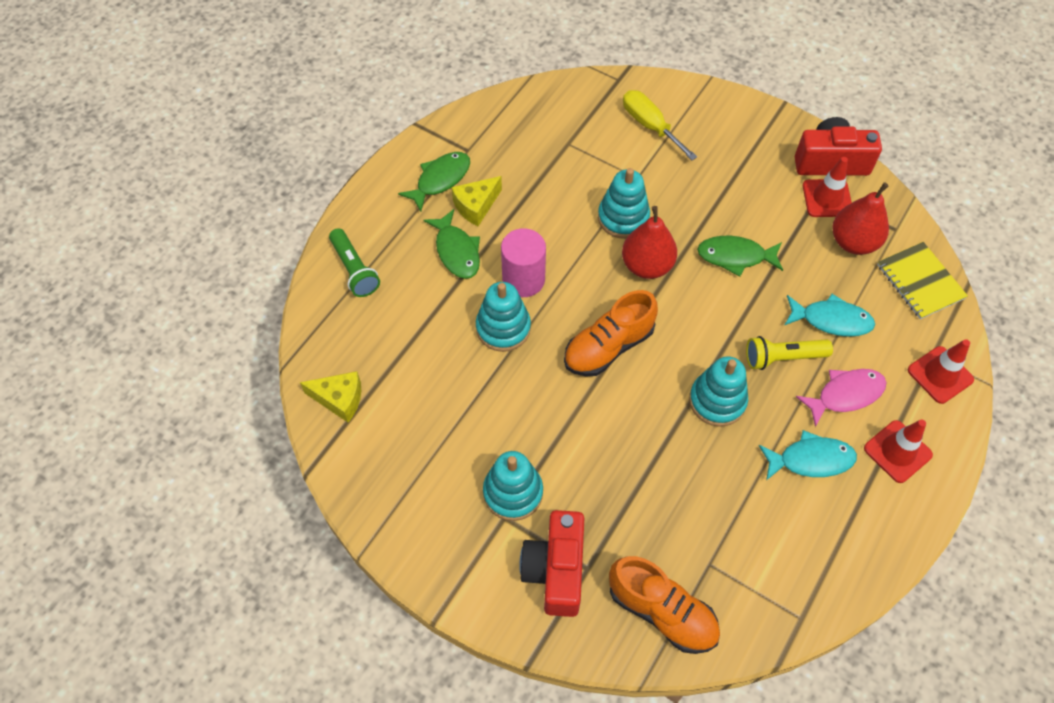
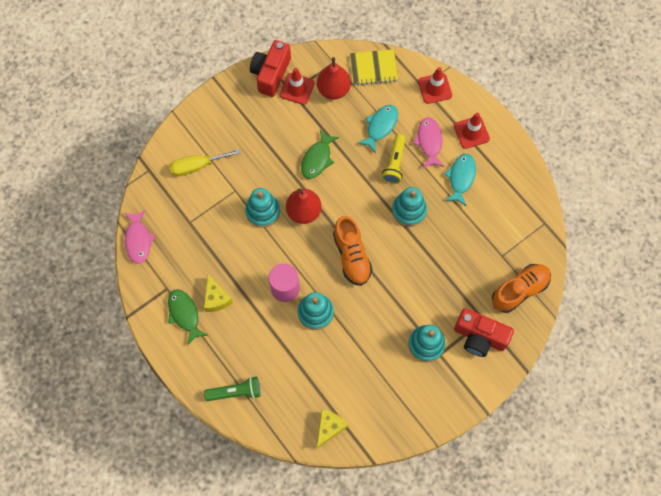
camera: 70 degrees left, 10 degrees up
green fish [424,209,480,279] -> none
none -> pink fish [124,210,155,264]

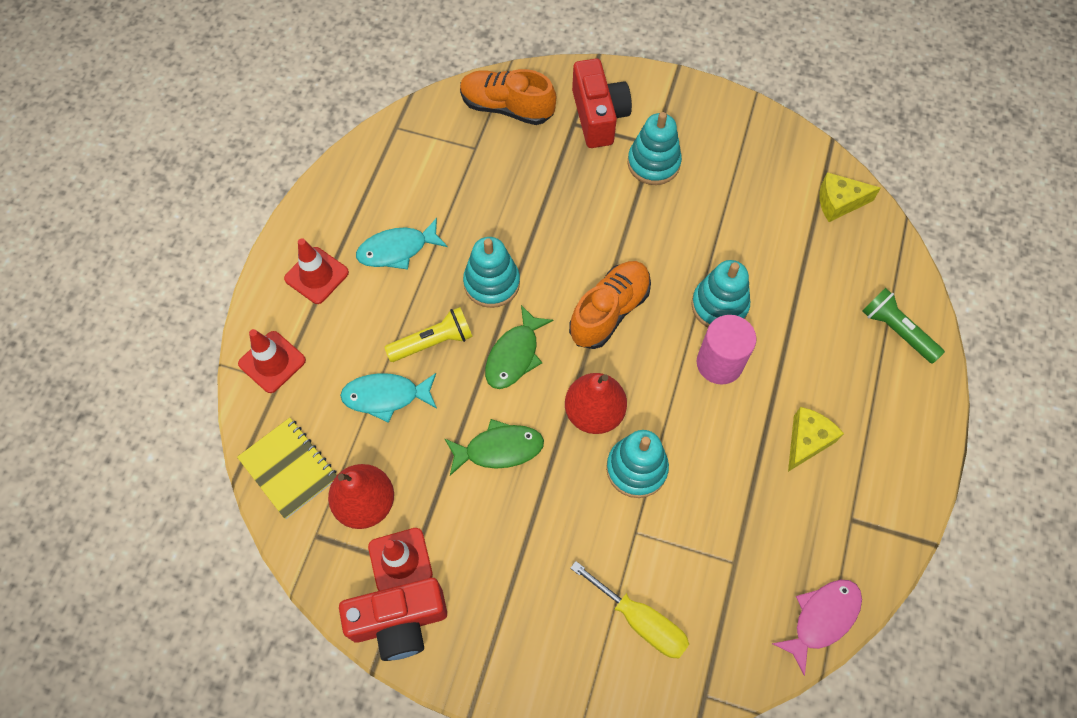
camera: 125 degrees left, 5 degrees down
green fish [168,289,208,346] -> green fish moved to [485,305,553,389]
pink fish [413,117,444,168] -> none

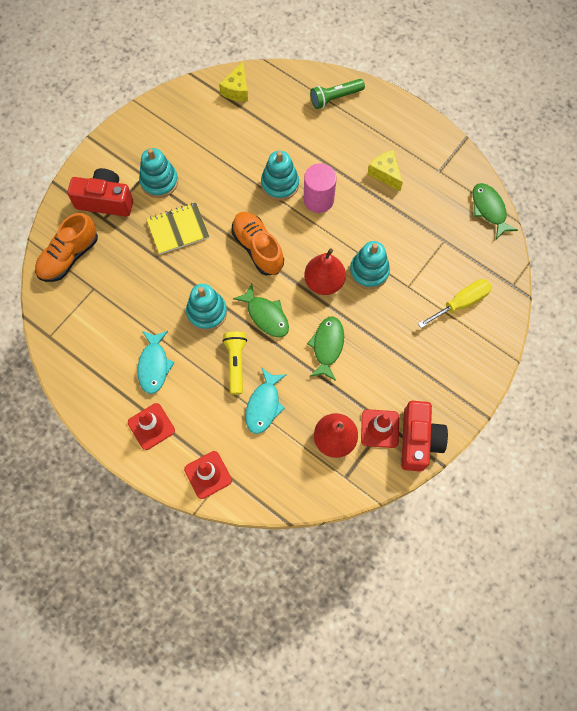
camera: 70 degrees left, 5 degrees up
yellow notebook [237,418,337,519] -> yellow notebook moved to [146,203,209,254]
pink fish [772,580,862,676] -> green fish [473,183,518,239]

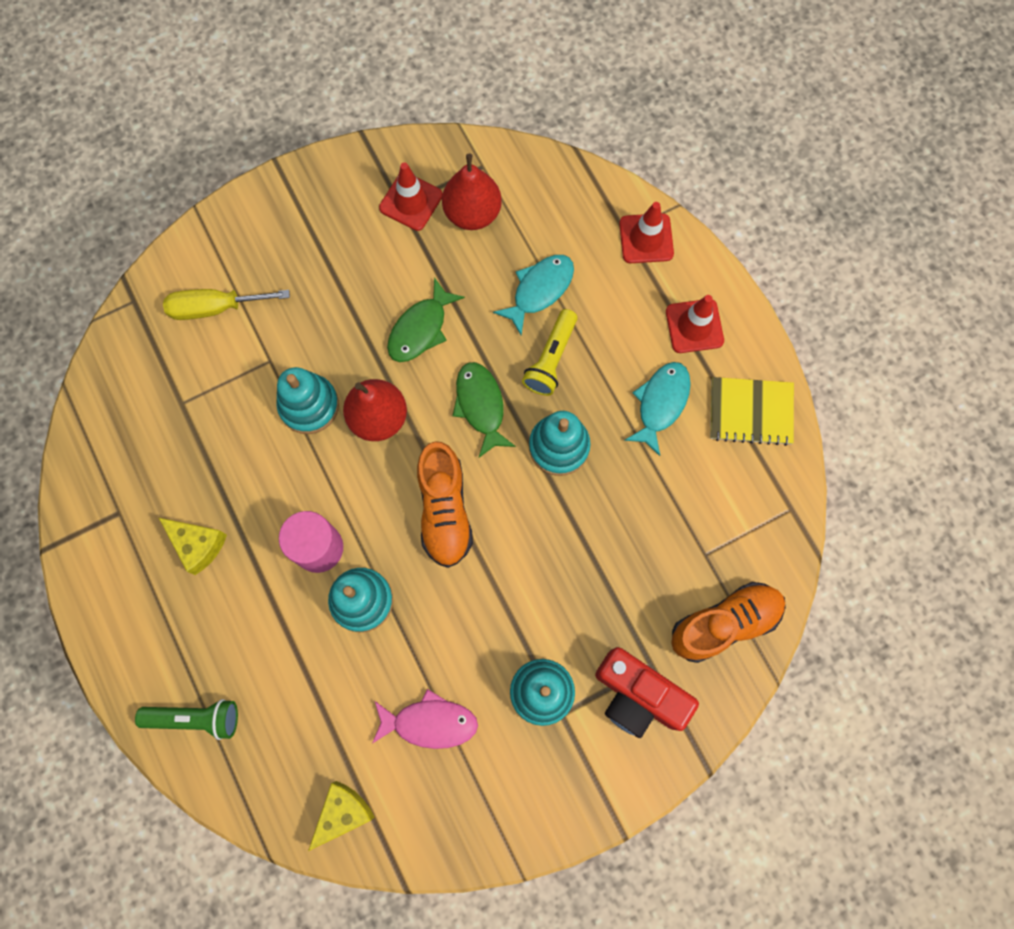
camera: 155 degrees left, 5 degrees up
yellow notebook [146,203,209,254] -> yellow notebook moved to [710,377,794,446]
yellow cheese [368,150,403,191] -> yellow cheese turned 45 degrees counterclockwise [159,518,227,575]
red camera [401,401,448,472] -> none
green fish [473,183,518,239] -> none
none -> pink fish [372,689,478,749]

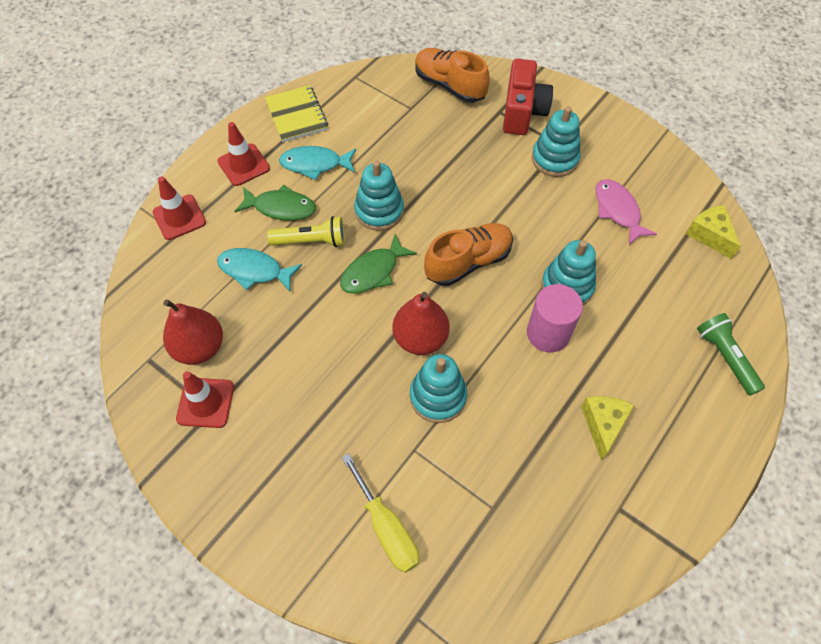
camera: 115 degrees left, 15 degrees down
yellow cheese [308,781,375,851] -> yellow cheese turned 45 degrees clockwise [686,205,741,259]
green fish [387,277,465,362] -> green fish moved to [234,185,316,221]

